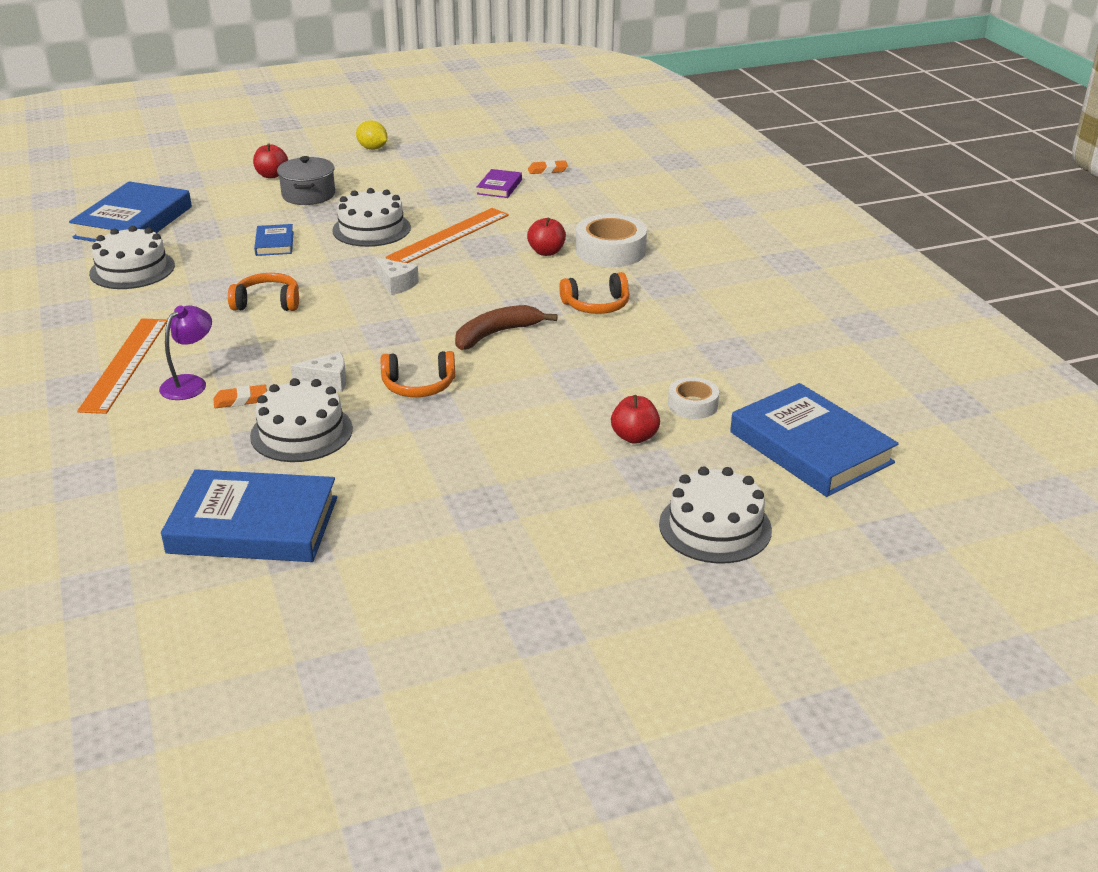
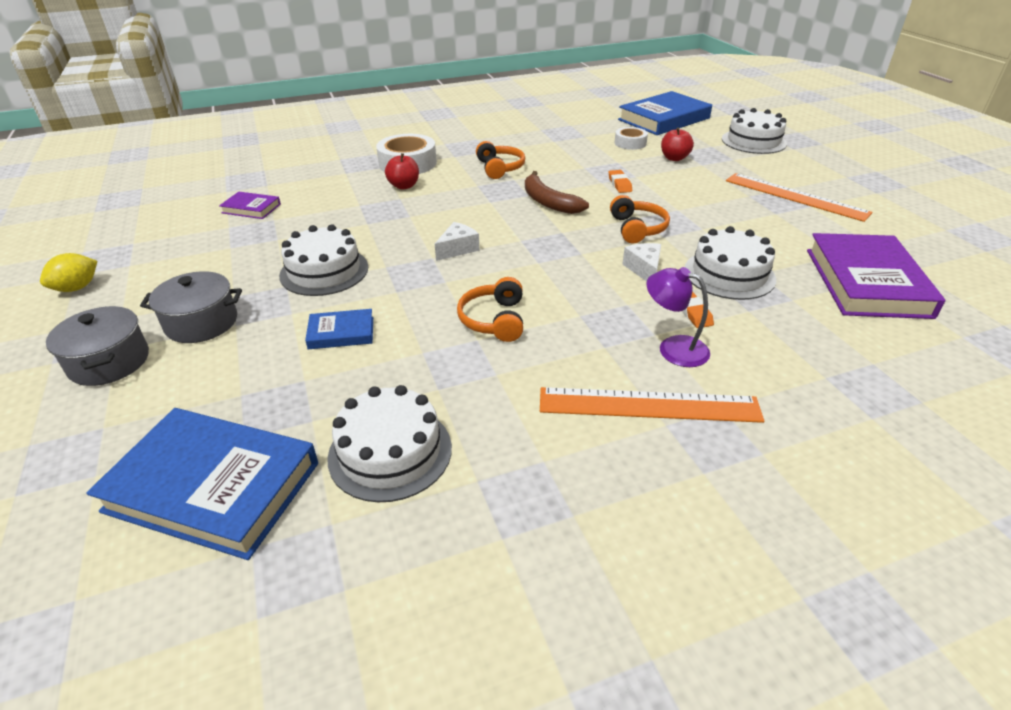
camera: 90 degrees left, 5 degrees up
blue book [161,469,337,562] -> purple book [807,233,945,319]
red apple [253,143,288,178] -> grey pot [46,306,149,386]
orange ruler [386,208,509,263] -> orange ruler moved to [726,173,872,222]
orange eraser [528,160,568,174] -> orange eraser moved to [609,170,632,193]

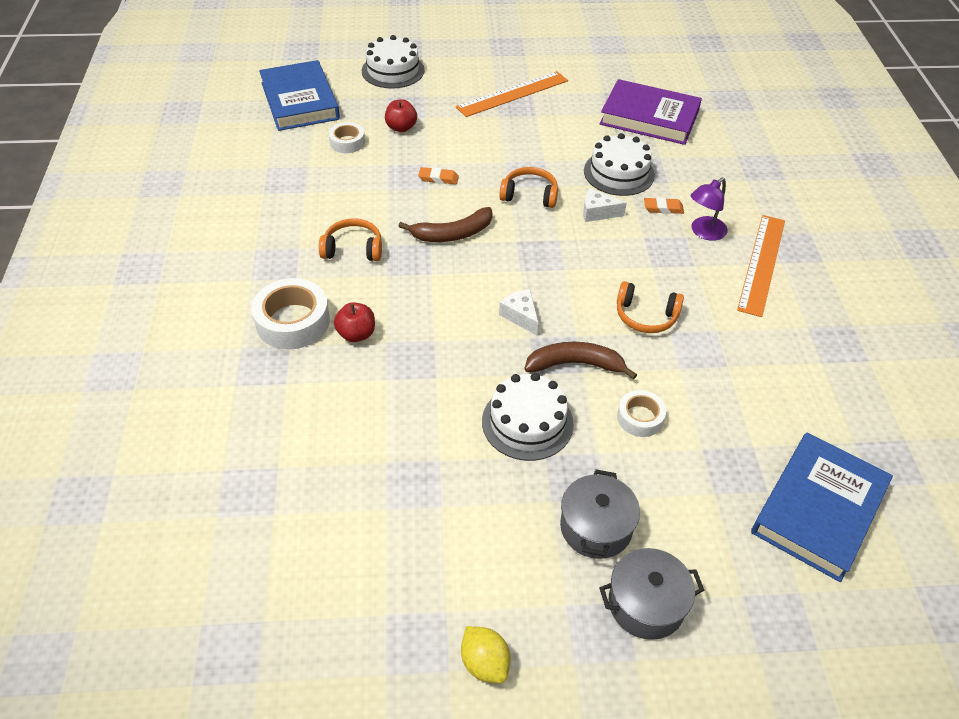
camera: 75 degrees left, 10 degrees up
purple book [219,192,281,219] -> none
blue book [305,309,373,349] -> white tape [617,390,666,437]
white cake [327,385,452,502] -> none
none -> brown banana [524,342,637,380]

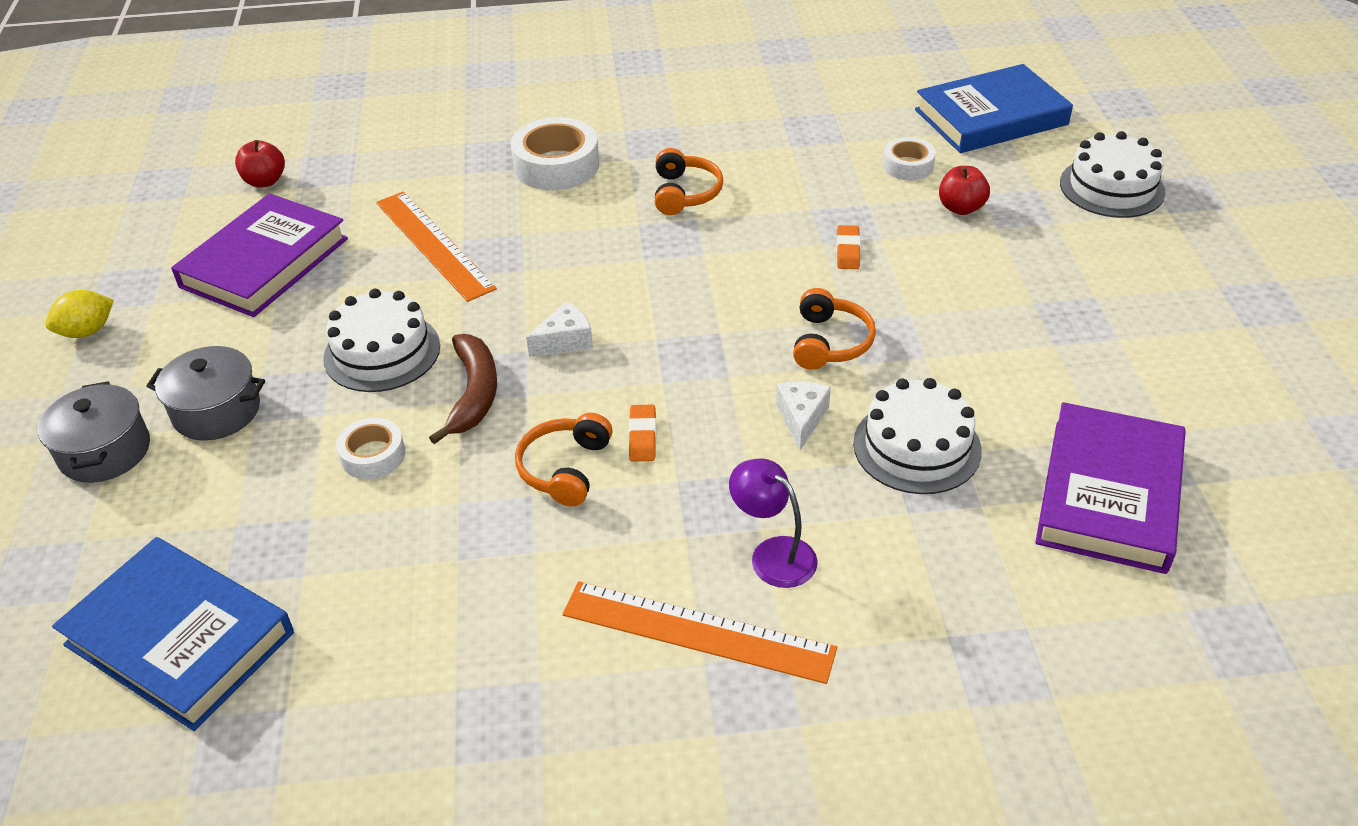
camera: 90 degrees right, 5 degrees down
red apple [334,302,375,342] -> red apple moved to [235,140,285,187]
brown banana [398,207,493,242] -> none
orange ruler [456,71,568,117] -> orange ruler moved to [376,191,497,302]
orange eraser [644,197,684,214] -> orange eraser moved to [629,405,656,462]
none -> purple book [171,193,348,317]

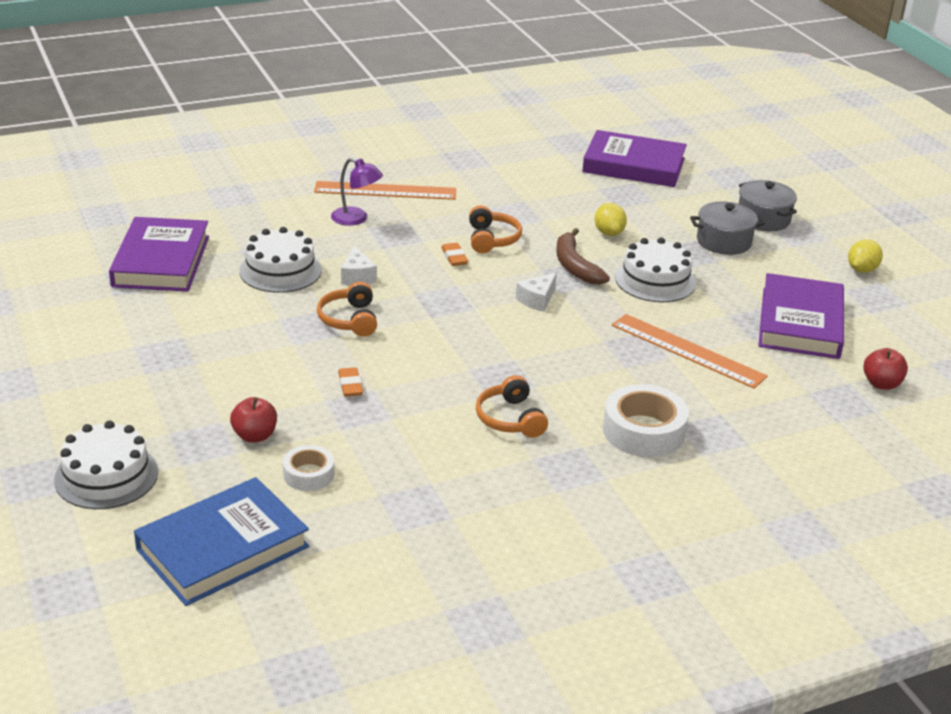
camera: 160 degrees right, 10 degrees down
blue book [52,537,294,731] -> purple book [582,130,687,187]
white tape [336,418,405,479] -> yellow lemon [595,203,627,236]

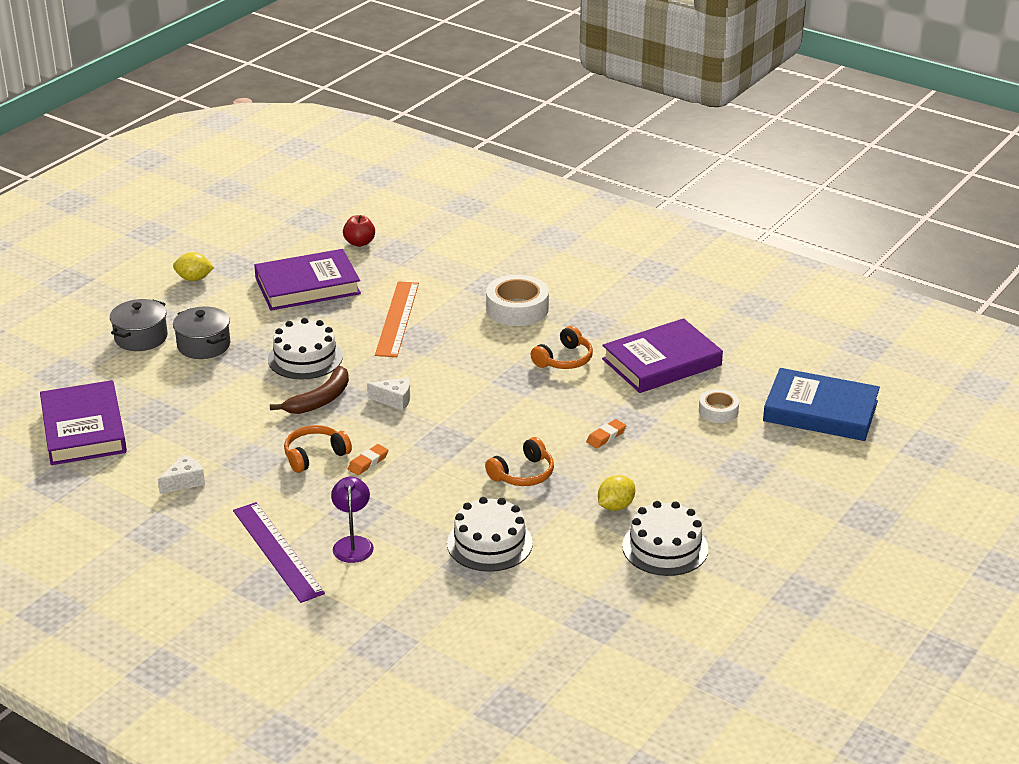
camera: 120 degrees left, 0 degrees up
white cake [54,420,158,509] -> white cake moved to [622,501,708,576]
purple book [109,217,209,292] -> purple book moved to [602,318,723,393]
red apple [230,397,277,443] -> none
orange ruler [314,181,456,200] -> purple ruler [233,502,325,603]
white cheese [341,246,377,285] -> white cheese moved to [158,454,205,494]
yellow lemon [595,203,627,236] -> yellow lemon moved to [598,475,635,511]

